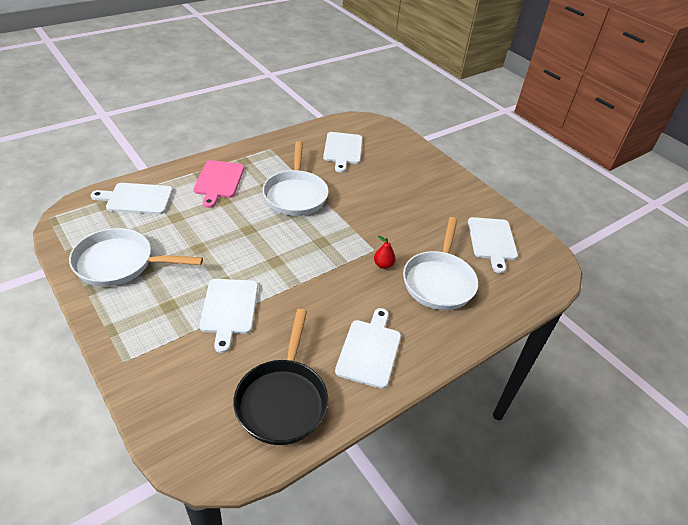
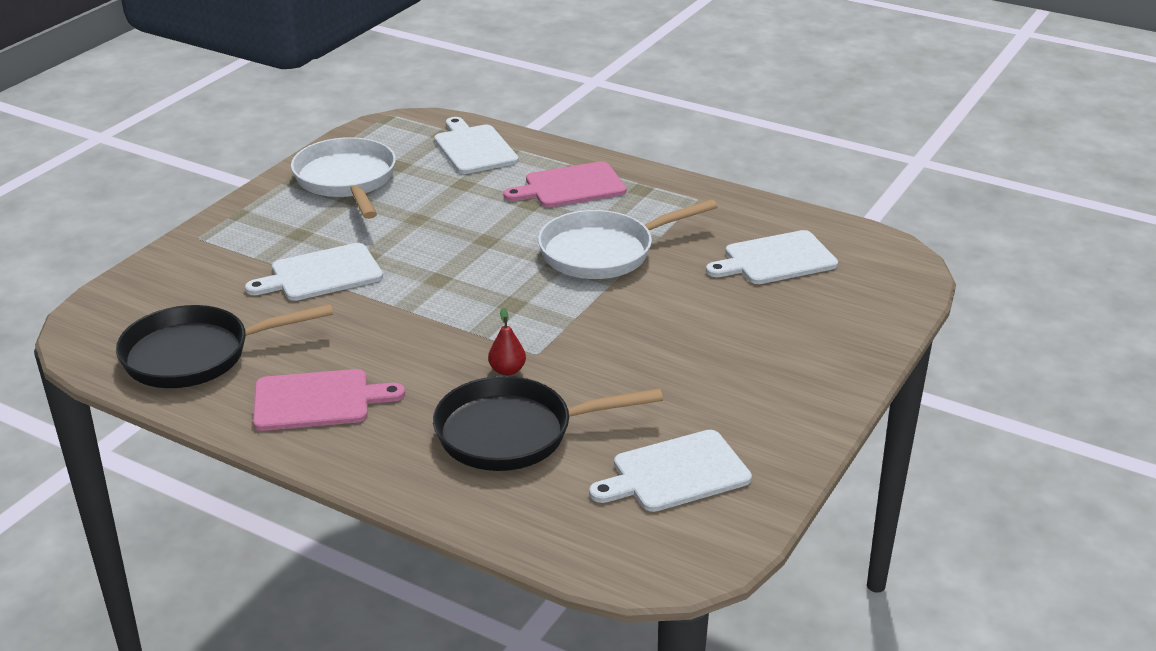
camera: 70 degrees right, 10 degrees down
white cutting board [335,308,401,389] -> pink cutting board [253,369,405,431]
white pan [403,217,478,310] -> black pan [433,376,663,471]

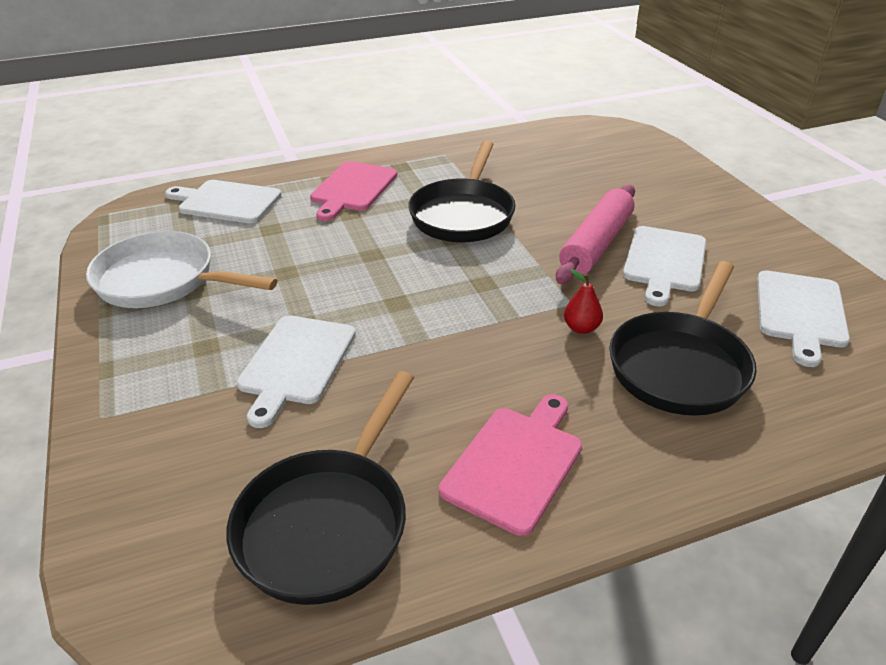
camera: 50 degrees left, 5 degrees up
white pan [538,199,718,279] -> black pan [408,141,516,242]
white cutting board [706,230,838,284] -> white cutting board moved to [623,226,706,307]
none -> pink rolling pin [556,184,635,284]

